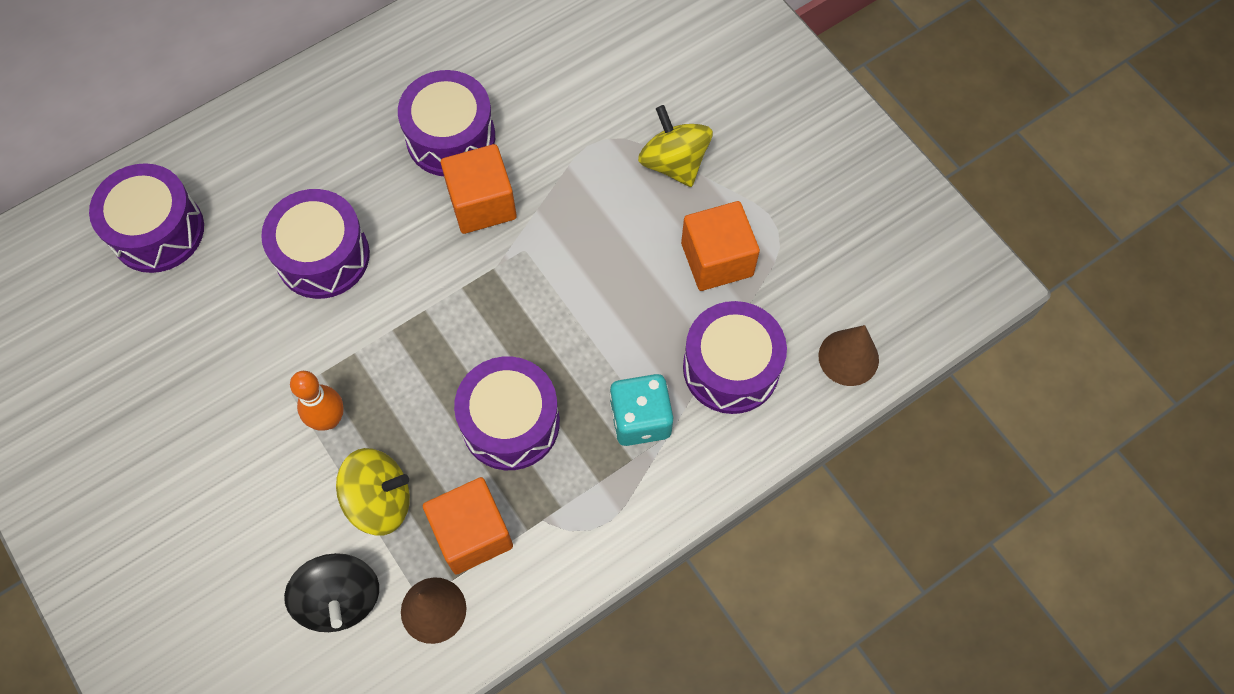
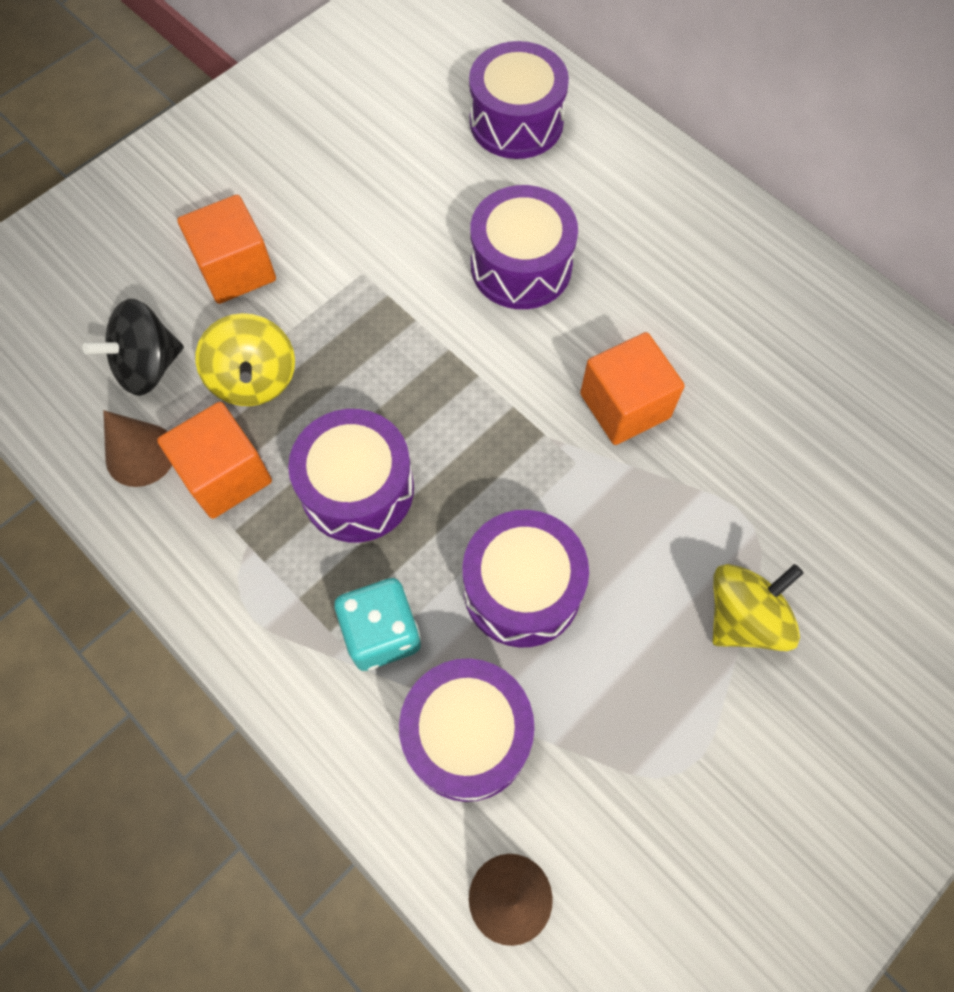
camera: 80 degrees right, 0 degrees up
orange bowling pin [290,371,344,431] -> none
purple drum [398,70,495,176] -> purple drum moved to [462,510,589,648]
orange cube [681,201,760,291] -> orange cube moved to [177,195,276,304]

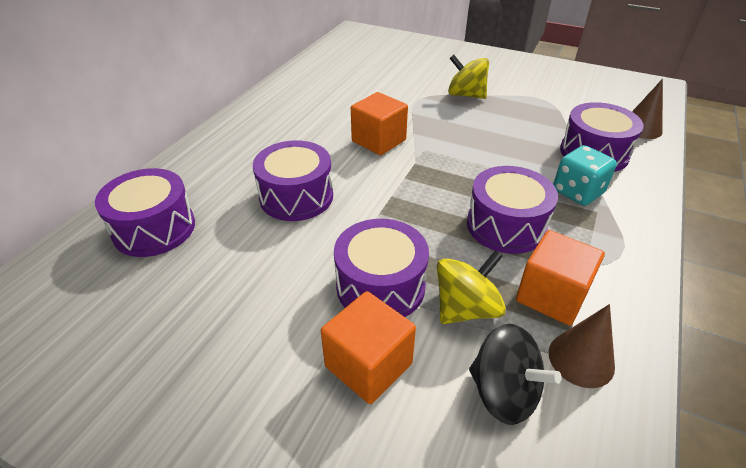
camera: 110 degrees left, 25 degrees down
purple drum [462,510,589,648] -> purple drum moved to [334,219,429,317]

